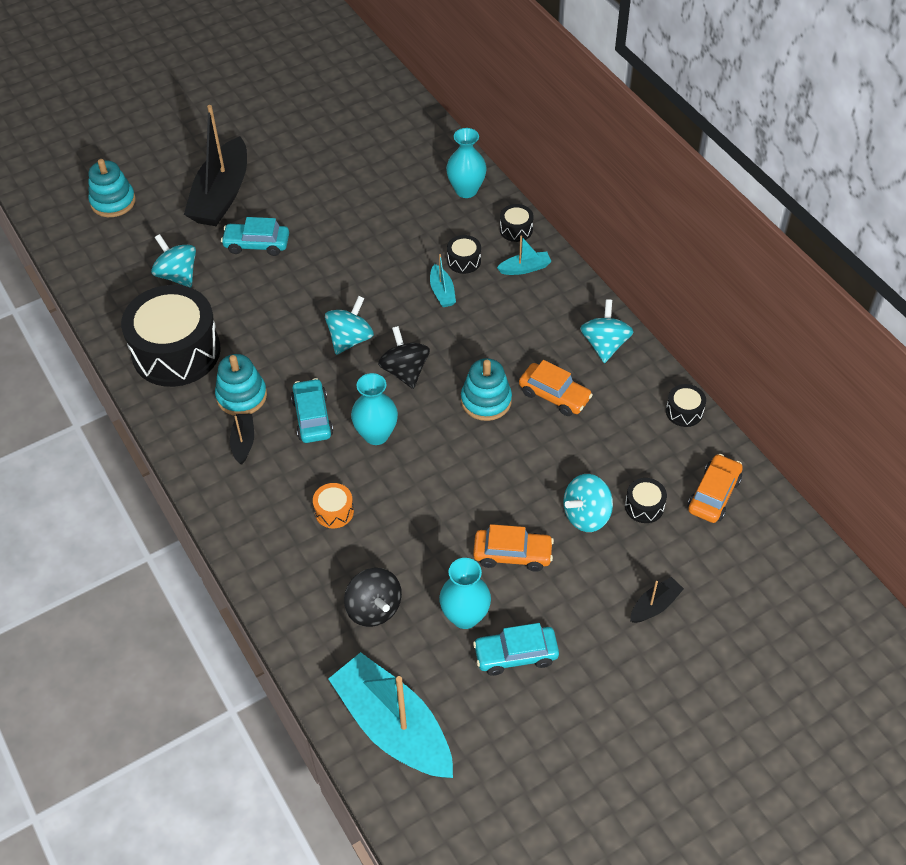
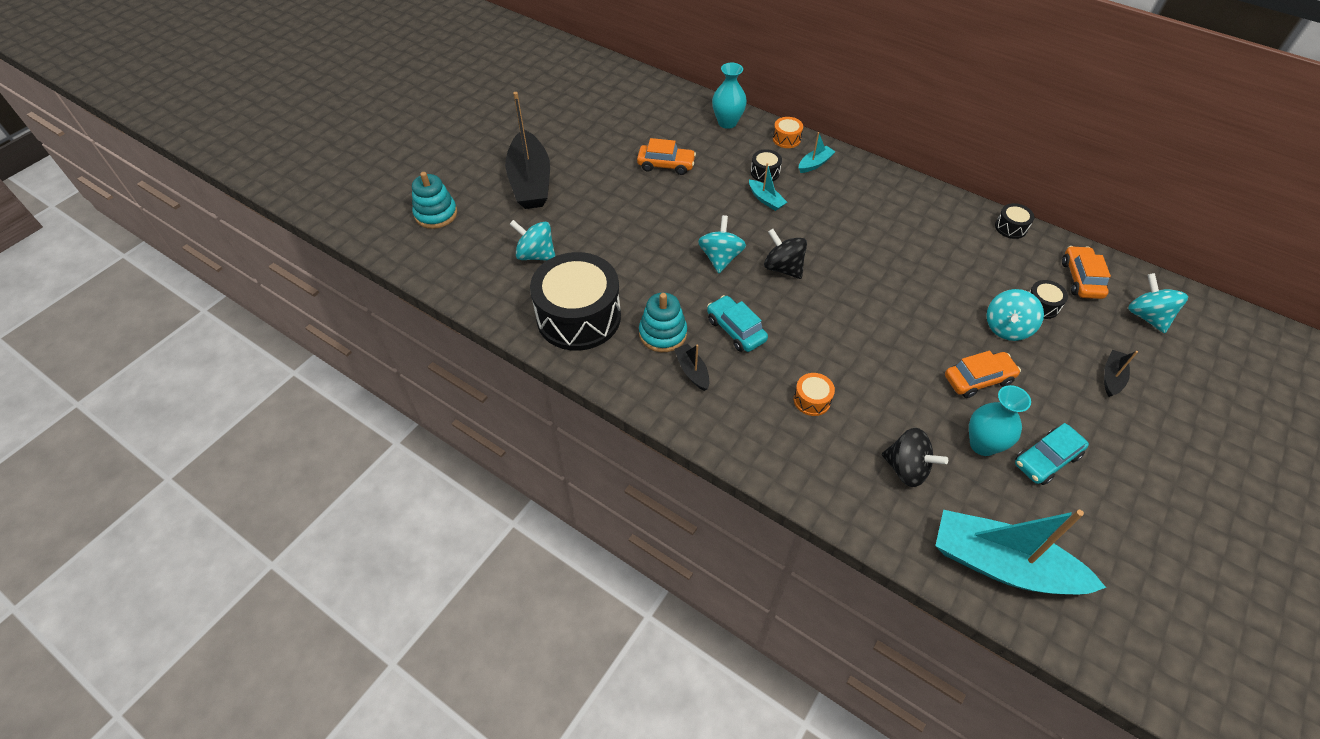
camera: 25 degrees left, 0 degrees up
turquoise car [221,217,289,256] -> none
turquoise vase [351,373,398,445] -> none
turquoise stacking toy [461,358,512,421] -> none
black drum [500,204,534,242] -> orange drum [773,117,803,148]
orange car [519,360,593,416] -> orange car moved to [637,138,696,175]
turquoise spinning top [580,299,633,363] -> turquoise spinning top moved to [1128,273,1188,333]

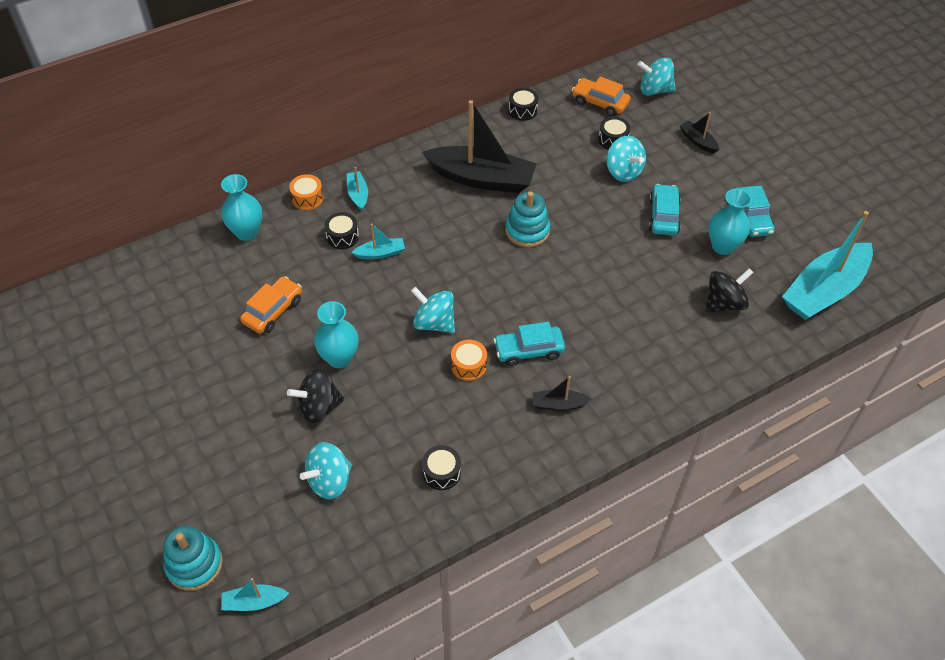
camera: 65 degrees left, 0 degrees up
black boat [505,92,550,209] -> black boat moved to [422,100,537,193]
black drum [530,252,621,351] -> black drum [422,445,461,490], size x0.41
turquoise stacking toy [639,292,687,352] -> turquoise stacking toy moved to [505,191,550,247]
black spinning top [764,229,807,279] -> black spinning top moved to [287,369,344,423]
orange drum [794,373,835,416] -> orange drum moved to [451,340,487,381]
orange car [945,351,1021,398] -> turquoise car [649,184,681,235]
none -> turquoise boat [221,578,289,611]
none -> turquoise vase [314,301,359,368]

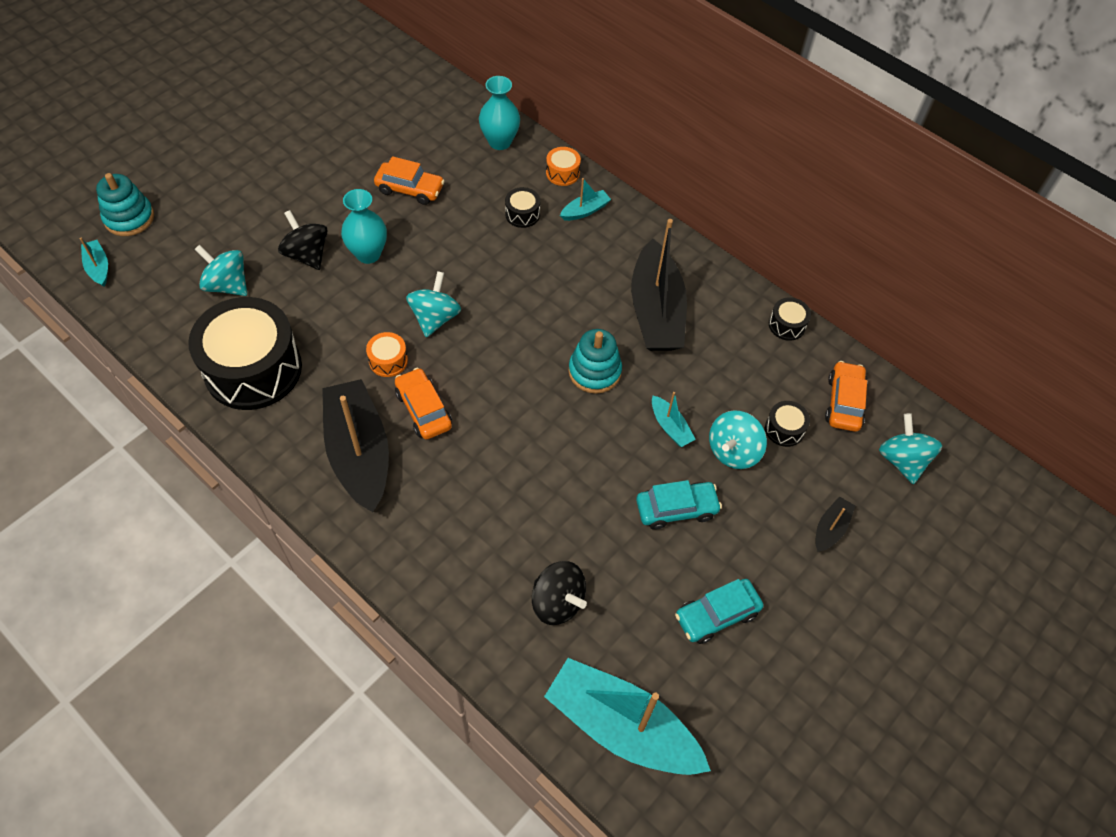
camera: 70 degrees right, 5 degrees up
turquoise boat [351,223,405,259] -> turquoise boat moved to [652,392,696,447]
black drum [422,445,461,490] -> black drum [188,297,302,410], size x2.46
turquoise car [493,322,565,366] -> orange car [395,368,452,440]
black boat [533,376,592,411] -> black boat [322,379,389,512], size x2.28
turquoise vase [708,189,752,255] -> none

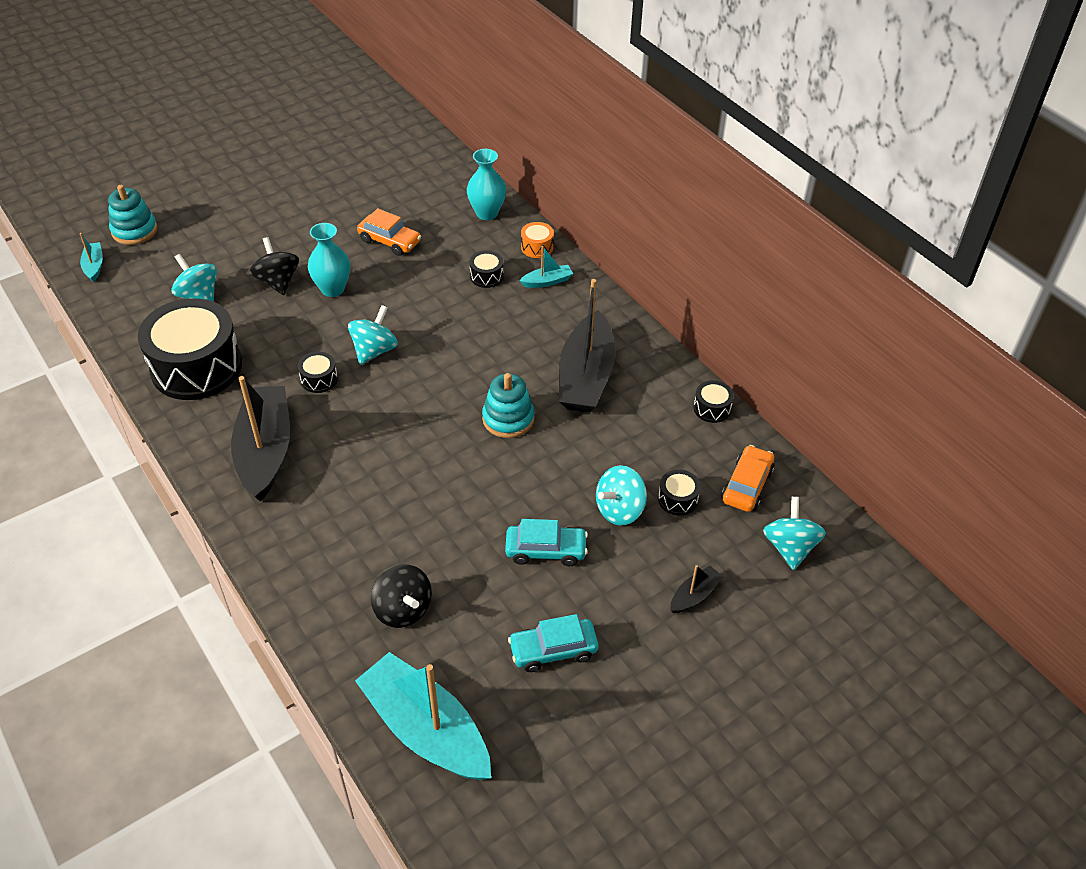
camera: 15 degrees right, 10 degrees down
orange drum [366,332,408,377] -> black drum [298,351,338,393]
orange car [395,368,452,440] -> none
turquoise boat [652,392,696,447] -> none

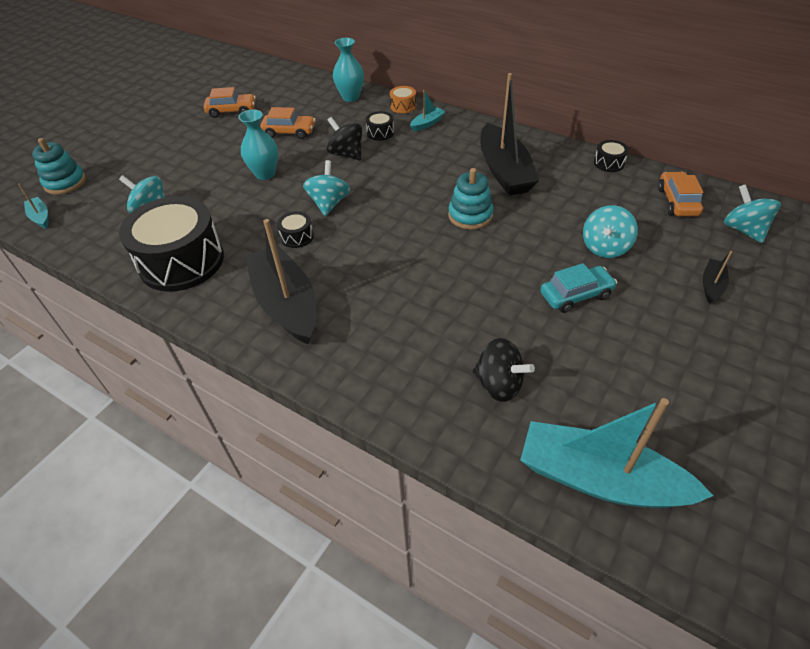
camera: 20 degrees left, 0 degrees up
black spinning top [250,237,299,295] -> black spinning top moved to [327,117,362,160]
turquoise car [508,614,599,672] -> none
black drum [658,469,701,516] -> none
none -> orange car [203,87,256,118]

